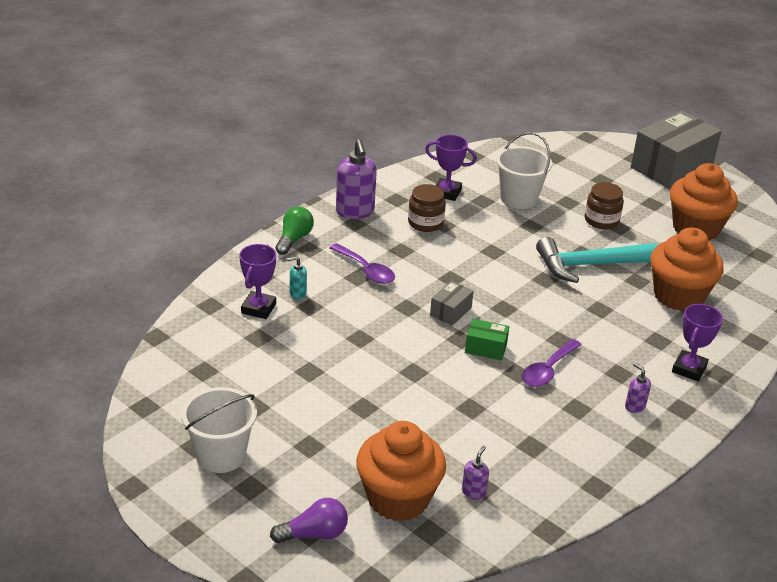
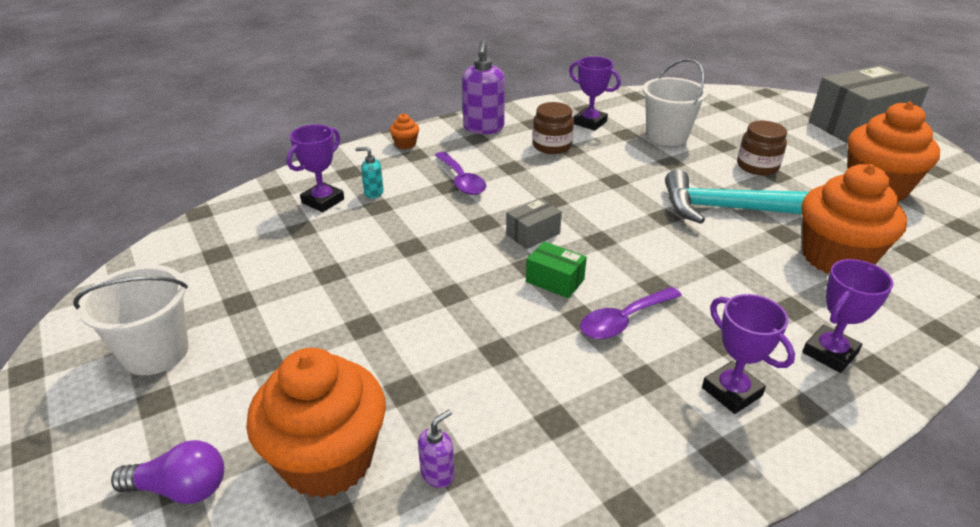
camera: 20 degrees right, 0 degrees up
green light bulb [275,207,314,255] -> orange cupcake [390,113,419,149]
purple soap dispenser [625,363,651,413] -> purple trophy [702,294,795,414]

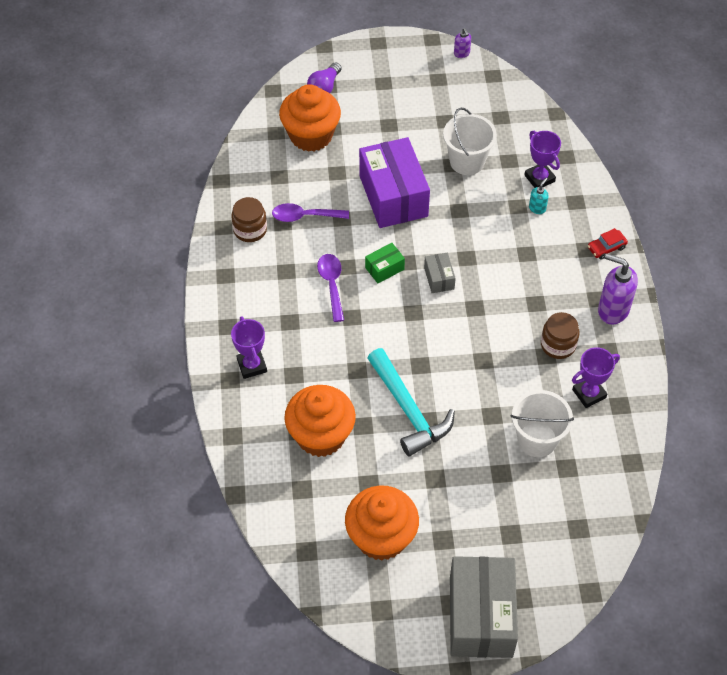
camera: 115 degrees right, 20 degrees up
white bucket [73,265,189,375] -> white bucket moved to [443,108,497,175]
orange cupcake [390,113,419,149] -> red car [588,228,628,260]
purple soap dispenser [418,410,455,488] -> purple soap dispenser moved to [454,28,471,58]
purple spoon [435,152,486,195] -> purple spoon moved to [272,203,349,222]
turquoise hammer [665,169,809,224] -> turquoise hammer turned 120 degrees clockwise [367,348,455,456]
purple trophy [702,294,795,414] -> none
brown jar [737,121,787,175] -> brown jar moved to [231,197,267,242]
none -> purple box [359,137,430,228]

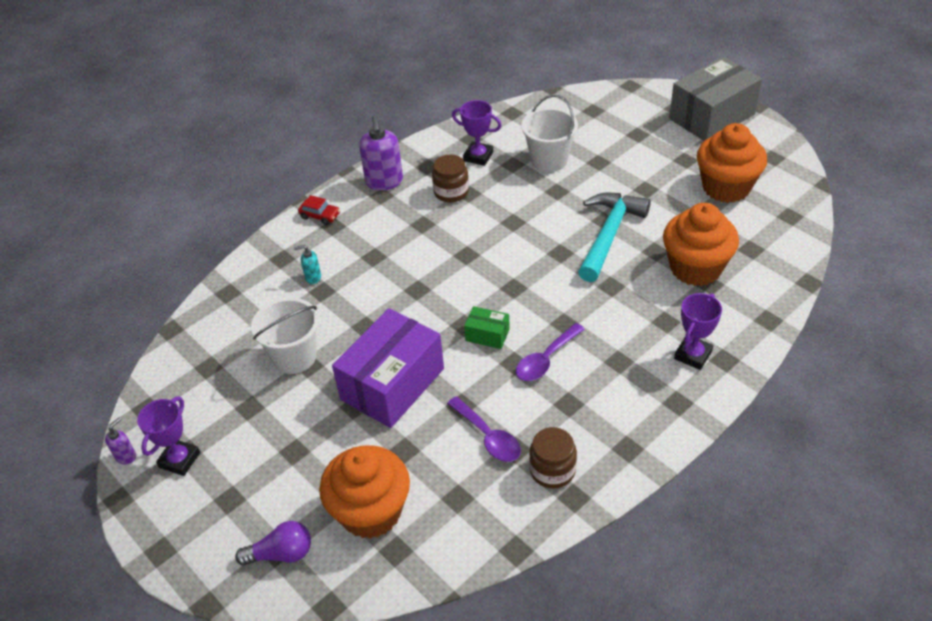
camera: 125 degrees left, 10 degrees down
grey box [424,253,456,293] -> none
purple trophy [524,131,561,188] -> purple trophy moved to [137,397,200,476]

